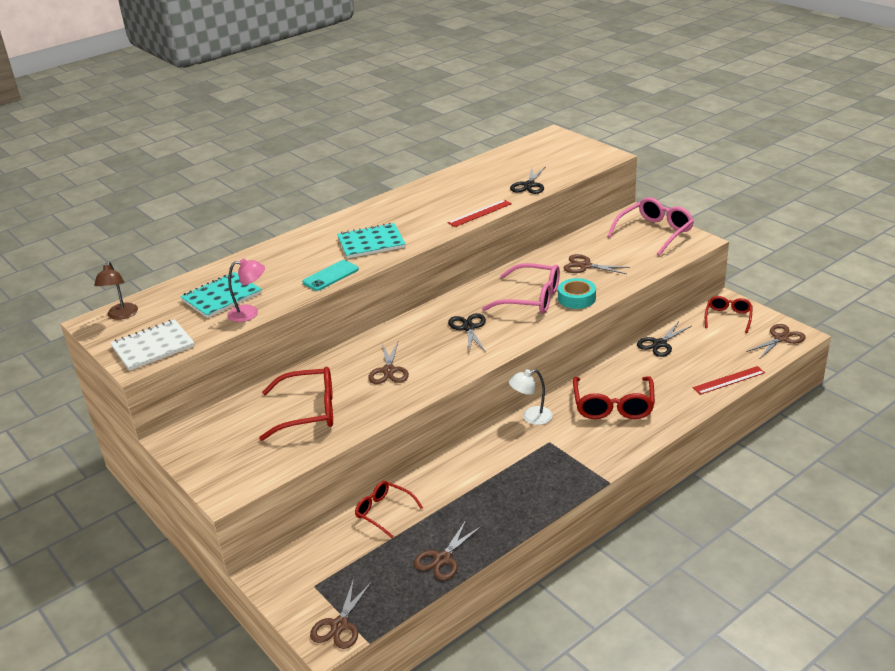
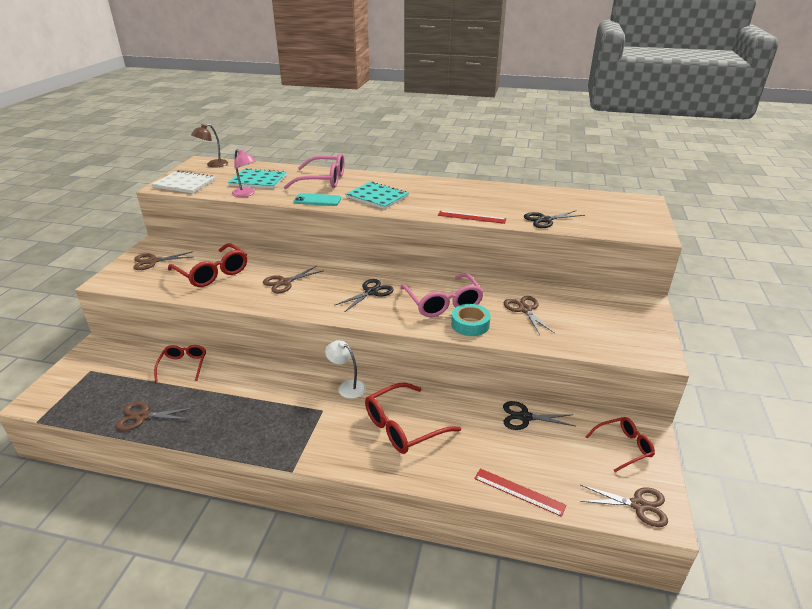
camera: 50 degrees right, 0 degrees up
brown scissors [310,578,372,649] -> brown scissors moved to [133,252,193,270]
pink glasses [607,197,694,256] -> pink glasses moved to [284,153,344,189]

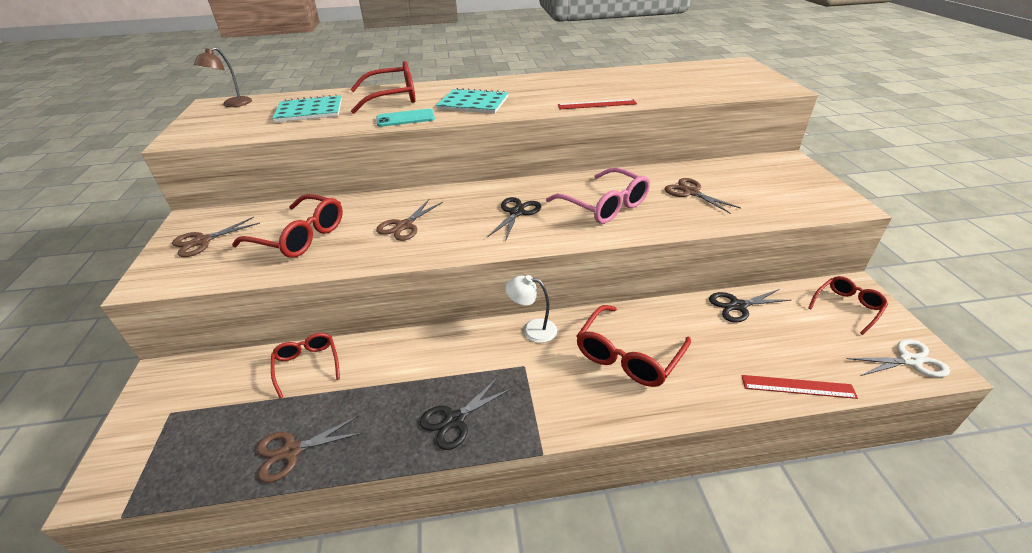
camera: 20 degrees left, 5 degrees up
white notebook [152,170,215,193] -> none
pink lamp [232,149,256,197] -> none
pink glasses [284,153,344,189] -> red glasses [350,61,416,114]
turquoise tape [451,304,490,336] -> none
black scissors [524,210,585,228] -> black scissors moved to [420,377,512,450]
brown scissors [580,485,668,527] -> white scissors [847,339,950,378]

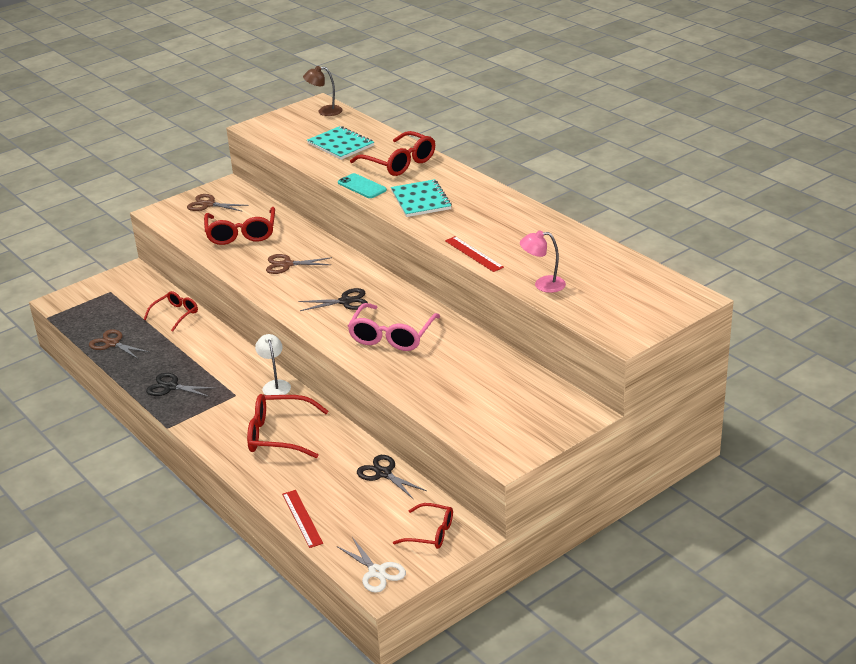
camera: 60 degrees right, 5 degrees down
brown scissors [665,178,741,214] -> none
none -> pink lamp [520,230,566,293]

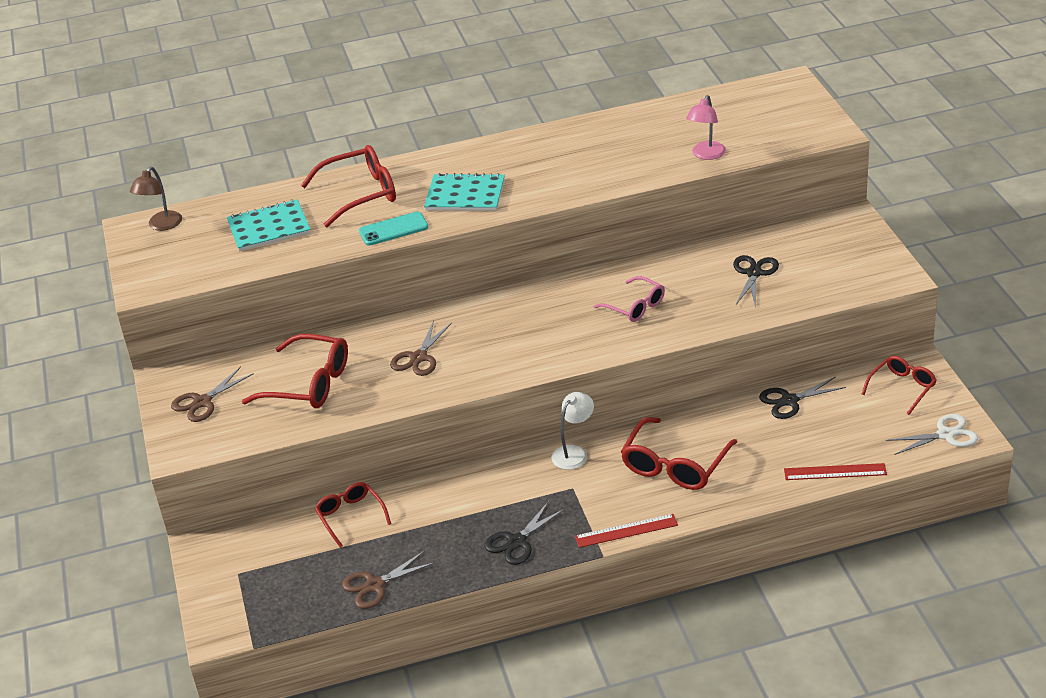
camera: 65 degrees left, 5 degrees up
white lamp [255,334,291,395] -> white lamp turned 120 degrees clockwise [552,392,594,470]
black scissors [298,288,368,311] -> black scissors moved to [733,255,779,307]
pink glasses [348,303,440,351] -> pink glasses [593,276,665,322], size x0.63
red ruler [445,236,504,272] -> red ruler moved to [575,514,678,548]

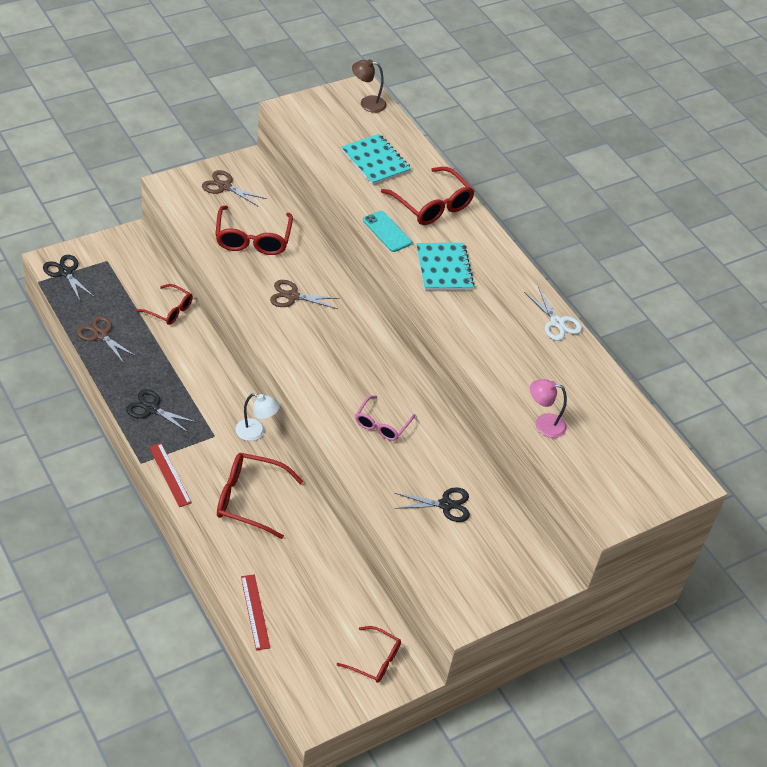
camera: 65 degrees right, 10 degrees up
red glasses [315,482,391,548] -> red glasses turned 75 degrees clockwise [136,284,193,325]
black scissors [759,377,846,419] -> black scissors moved to [43,255,94,301]
white scissors [886,414,978,455] -> white scissors moved to [524,287,582,341]

